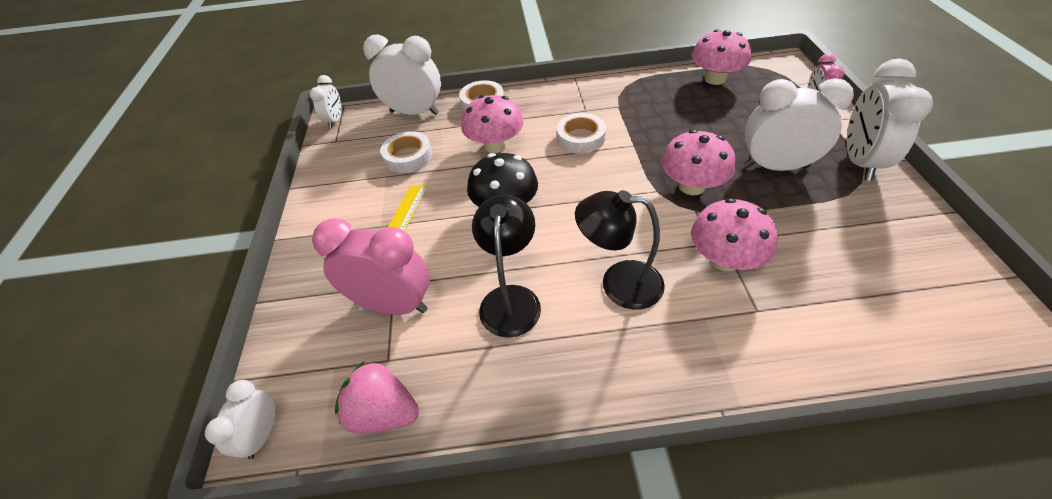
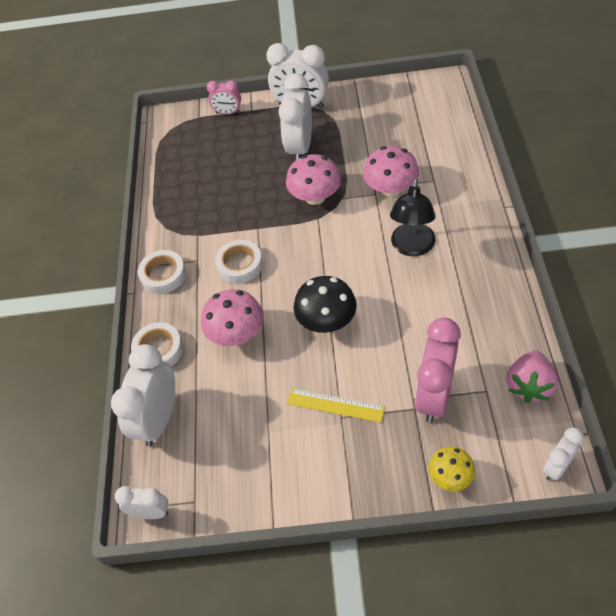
camera: 85 degrees left, 5 degrees up
white clock [205,380,276,459] -> white clock turned 60 degrees counterclockwise [543,427,584,481]
white tape [380,131,432,173] -> white tape moved to [138,250,186,294]
black lamp [472,195,541,338] -> none
pink mushroom [692,29,751,85] -> none
none -> yellow mushroom [429,446,475,491]

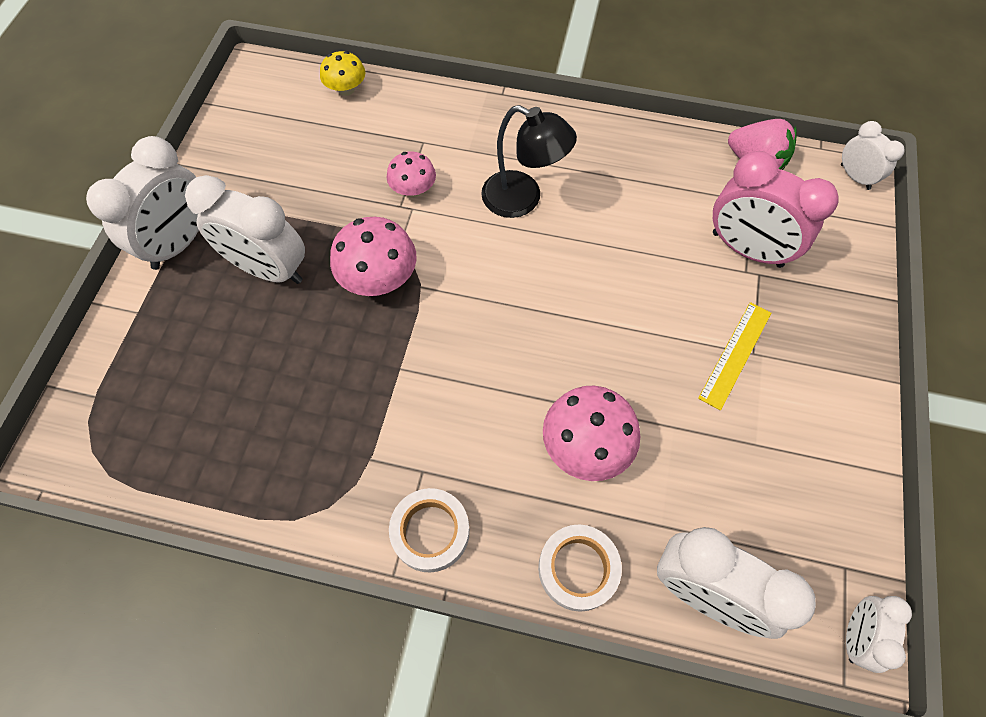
camera: 80 degrees left, 10 degrees up
pink clock [207,80,241,115] -> none
white tape [215,240,263,284] -> none
black mushroom [293,276,357,333] -> none
pink mushroom [363,146,419,197] -> pink mushroom [386,151,436,197], size x0.63
yellow mushroom [429,446,475,491] -> yellow mushroom moved to [320,51,365,96]

